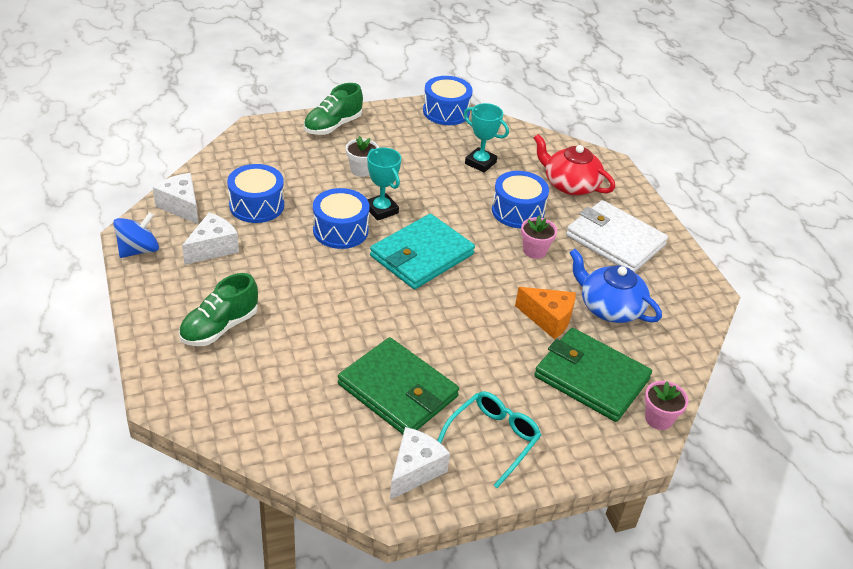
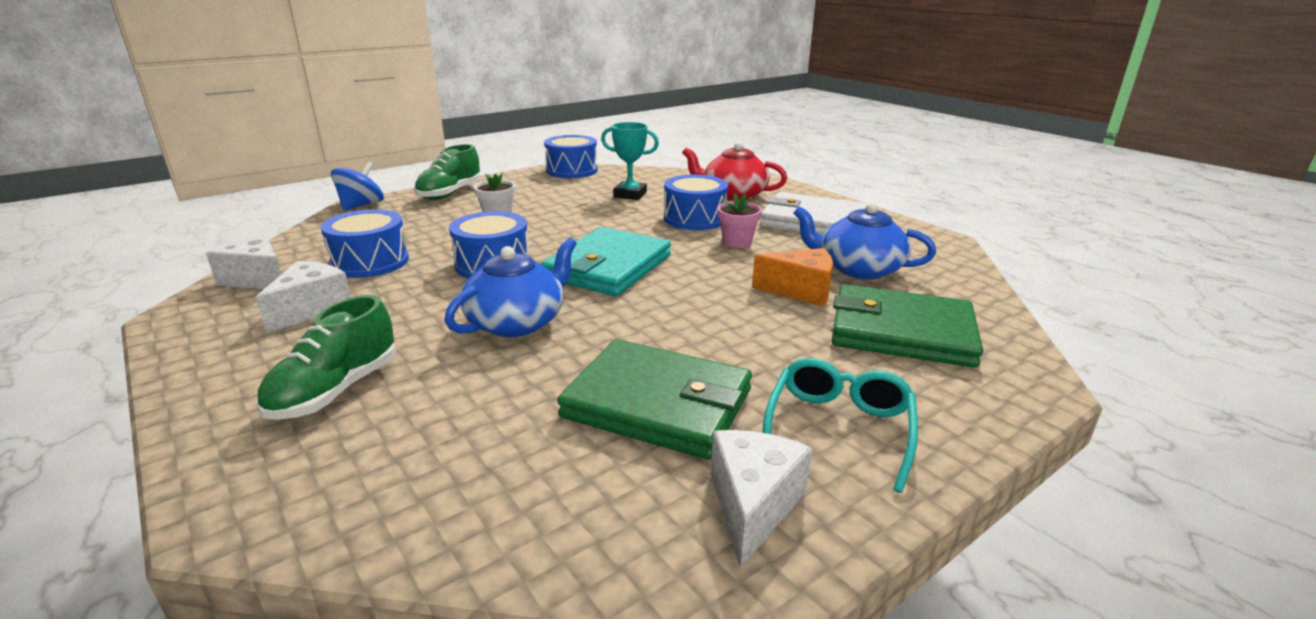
camera: 15 degrees left, 15 degrees down
blue spinning top [113,212,159,258] -> blue spinning top moved to [331,162,384,210]
turquoise trophy [367,148,401,221] -> none
pink flower pot [645,381,689,430] -> none
none -> blue teapot [445,237,577,337]

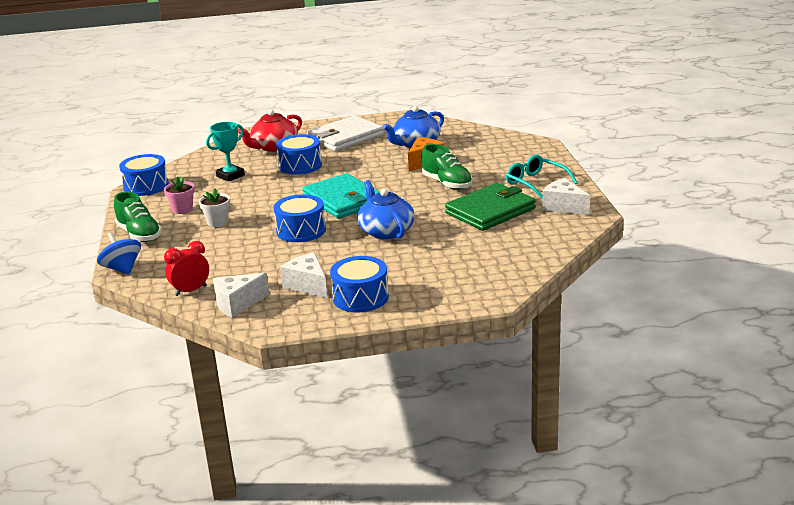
camera: 60 degrees left, 0 degrees up
green shoe [256,295,396,420] -> green shoe moved to [421,144,473,190]
blue drum [321,209,409,278] -> blue drum moved to [330,256,389,312]
pink flower pot [717,193,762,248] -> pink flower pot moved to [164,177,195,214]
green wallet [832,284,983,368] -> none
none -> red clock [164,241,209,296]

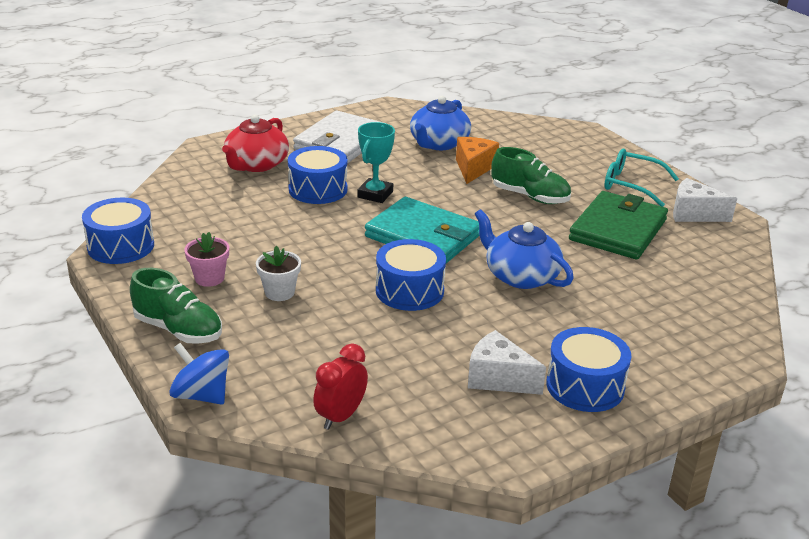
camera: 25 degrees left, 5 degrees up
turquoise trophy [206,122,245,182] -> turquoise trophy moved to [357,122,395,203]
white cheese [213,273,269,318] -> none

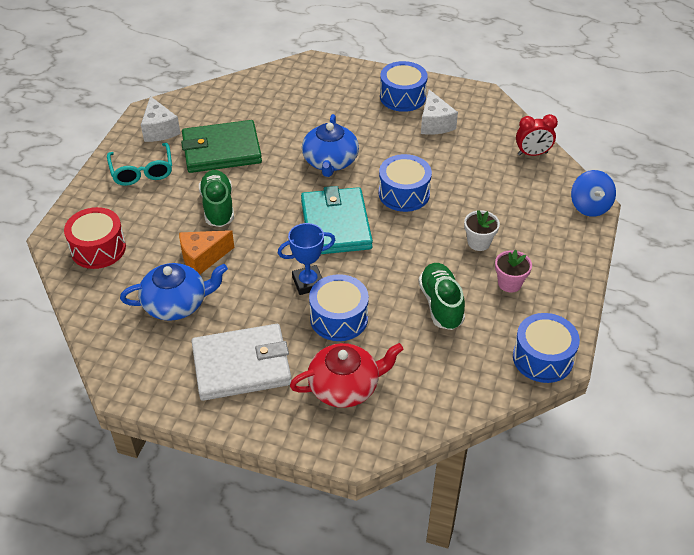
camera: 130 degrees left, 15 degrees up
green shoe [130,268,222,344] -> green shoe moved to [418,263,465,330]
turquoise trophy [357,122,395,203] -> blue trophy [278,223,335,295]
none -> red drum [64,207,126,269]

